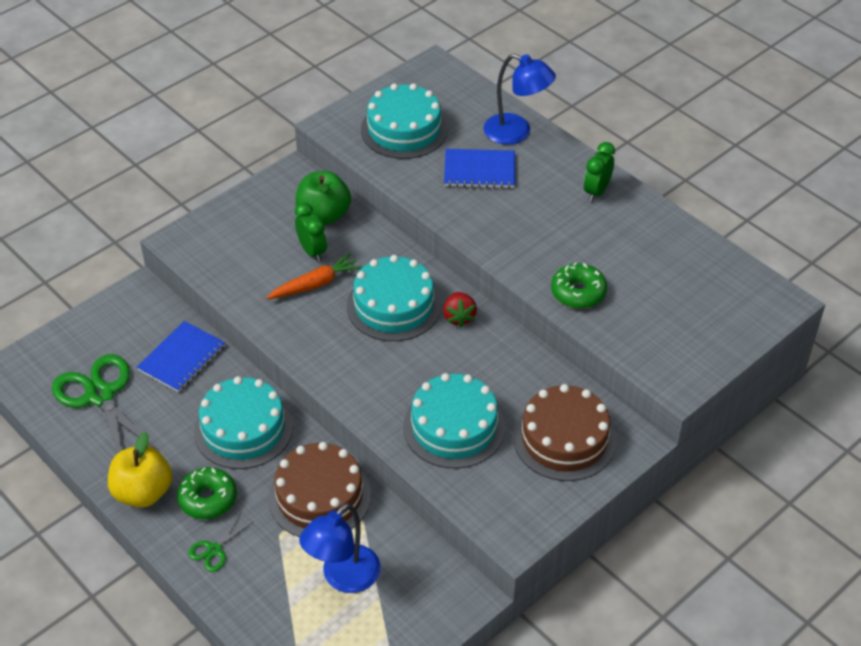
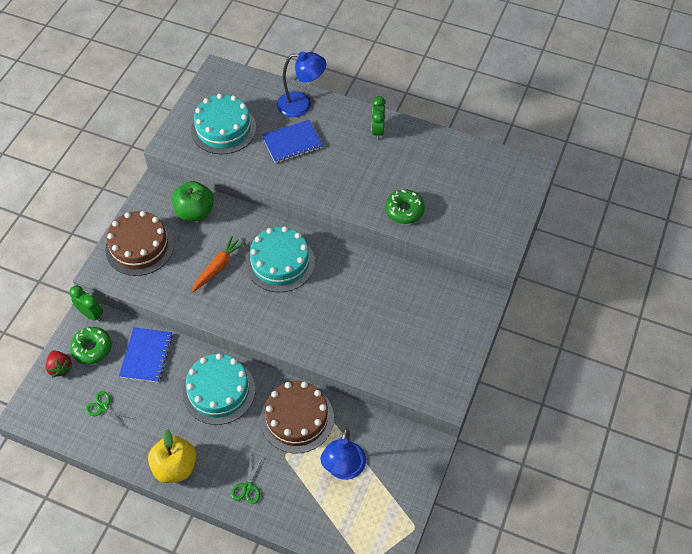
camera: 25 degrees left, 10 degrees up
green scissors [52,354,159,453] -> green scissors [85,391,133,429], size x0.47
green donut [177,467,237,519] -> green donut moved to [70,327,112,364]
green clock [295,203,327,262] -> green clock moved to [69,286,103,322]
turquoise cake [403,373,505,469] -> none
red strawberry [443,292,477,327] -> red strawberry moved to [46,351,73,378]
brown cake [513,384,616,481] -> brown cake moved to [105,211,174,276]

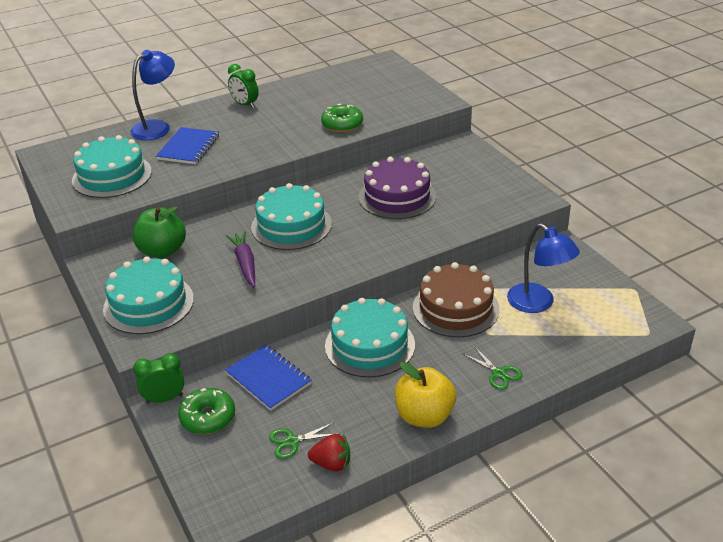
camera: 50 degrees left, 20 degrees down
red strawberry [46,351,73,378] -> red strawberry moved to [308,434,350,472]
brown cake [105,211,174,276] -> turquoise cake [103,256,194,334]
orange carrot [192,236,245,293] -> purple carrot [226,231,255,287]
none -> purple cake [359,157,436,219]

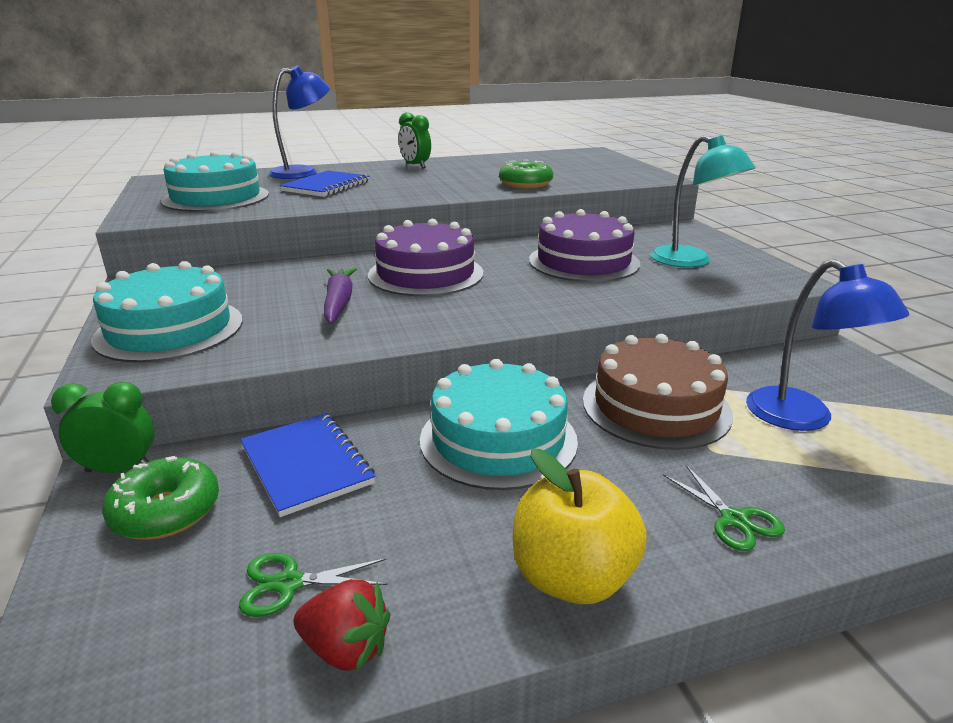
camera: 10 degrees right, 10 degrees down
green apple [133,206,186,258] -> none
turquoise cake [251,183,332,250] -> purple cake [368,219,483,296]
none -> turquoise lamp [651,135,756,267]

